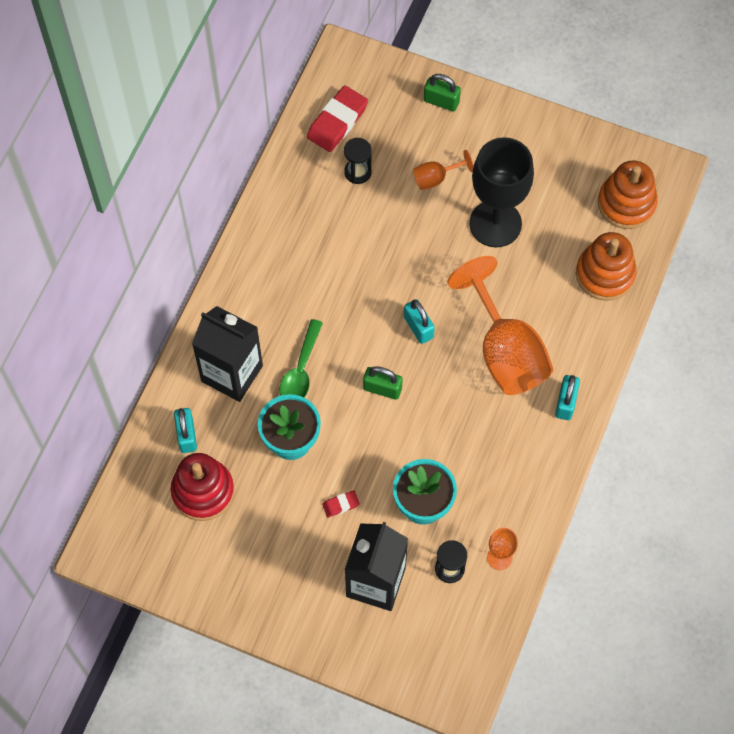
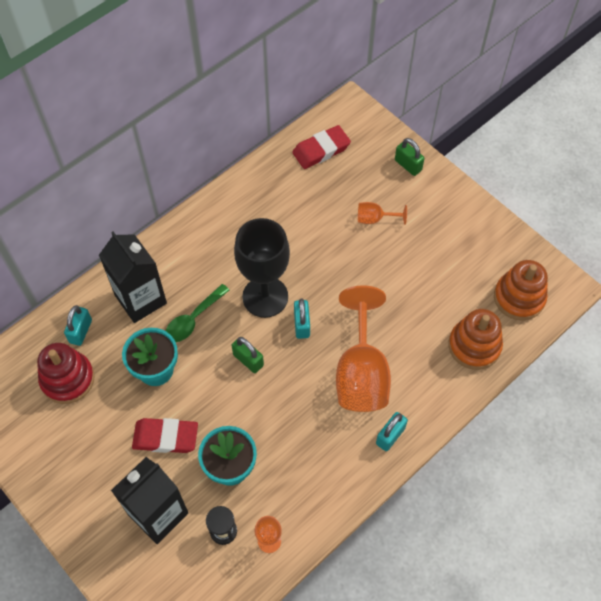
camera: 25 degrees right, 5 degrees down
red eraser [322,490,360,518] -> red eraser [132,418,198,453], size x2.09
black hourglass [344,138,372,184] -> none
black goblet [469,137,534,248] -> black goblet moved to [234,218,290,318]

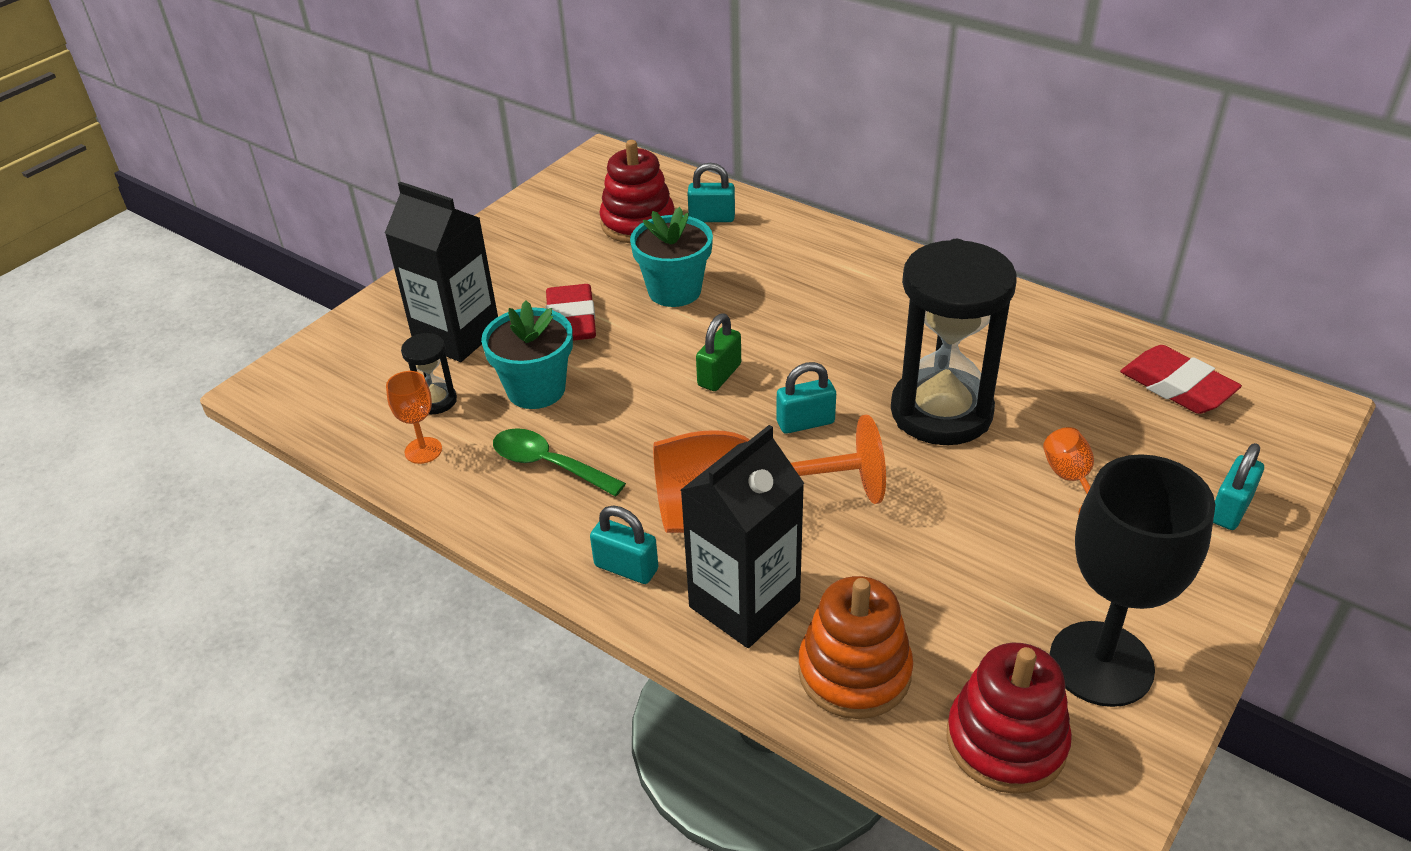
camera: 80 degrees right, 20 degrees down
black carton [99,232,167,323] -> black carton moved to [681,425,805,648]
green spoon [166,284,229,342] -> green spoon moved to [493,428,626,496]
black goblet [234,218,290,318] -> black goblet moved to [1049,454,1215,707]
green padlock [395,138,425,176] -> turquoise padlock [1213,443,1264,530]
orange stacking toy [494,260,548,320] -> red stacking toy [946,643,1072,794]
none -> black hourglass [891,239,1017,445]

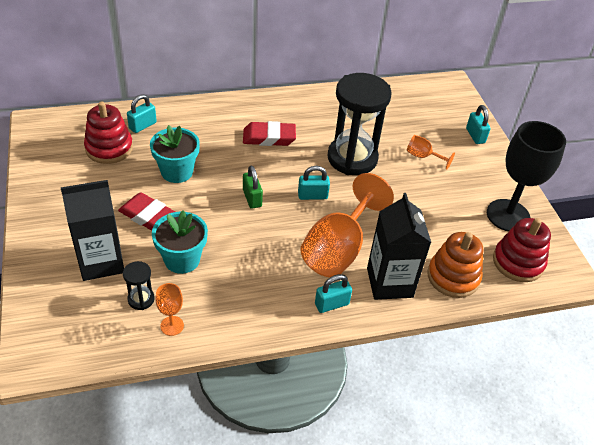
camera: 55 degrees left, 5 degrees up
green spoon [493,428,626,496] -> none
turquoise padlock [776,362,836,434] -> turquoise padlock turned 60 degrees clockwise [298,166,330,200]
red eraser [1120,345,1242,414] -> red eraser moved to [243,121,296,146]

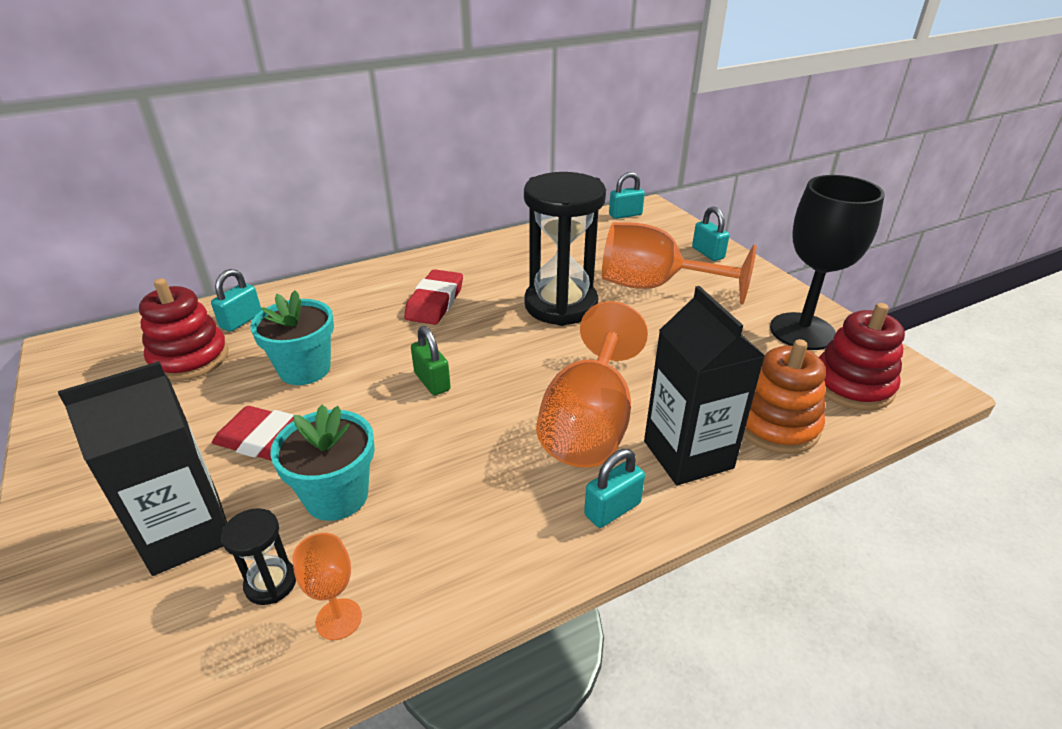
camera: 10 degrees left, 10 degrees down
red eraser [243,121,296,146] -> red eraser turned 60 degrees counterclockwise [404,269,463,325]
turquoise padlock [298,166,330,200] -> turquoise padlock moved to [609,172,645,219]
orange goblet [407,135,455,170] -> orange goblet [602,222,757,304], size x2.24

